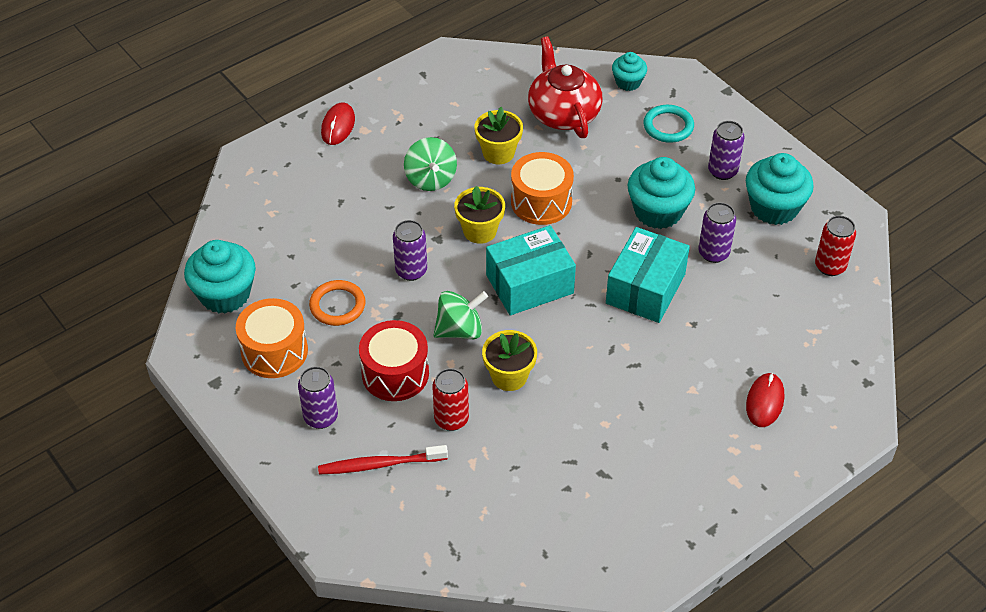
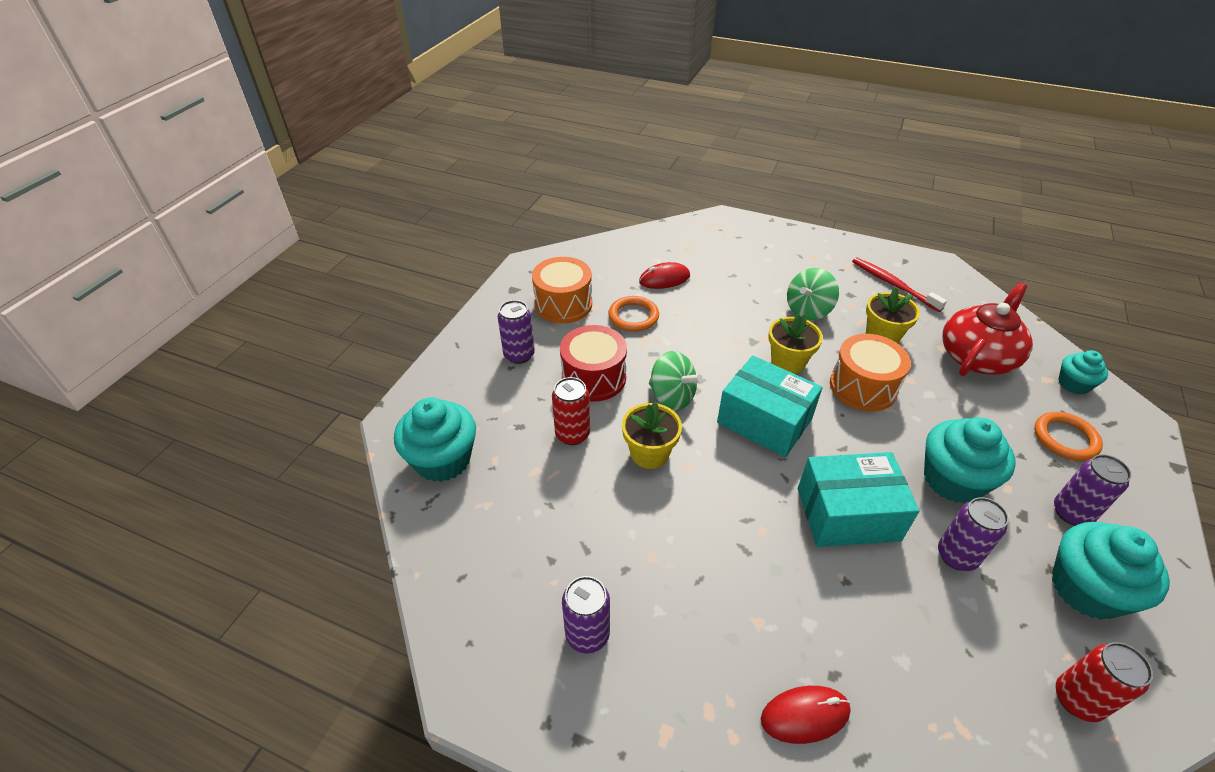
camera: 60 degrees right, 5 degrees down
turquoise cupcake [184,240,256,314] -> turquoise cupcake moved to [394,397,476,482]
red toothbrush [318,445,448,474] -> red toothbrush moved to [852,258,947,312]
red mouse [321,102,355,145] -> red mouse moved to [639,262,690,289]
purple can [393,220,427,281] -> purple can moved to [562,576,610,653]
turquoise ring [643,105,694,143] -> orange ring [1034,412,1103,461]

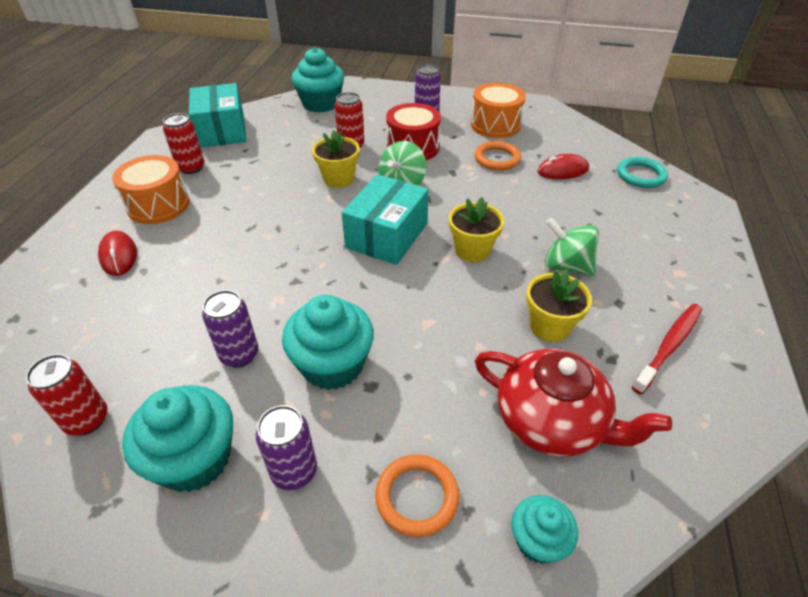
camera: 80 degrees right, 0 degrees up
purple can [562,576,610,653] -> red can [163,113,205,174]
red mouse [639,262,690,289] -> red mouse turned 75 degrees counterclockwise [537,154,589,179]
turquoise box [798,452,920,547] -> turquoise box moved to [189,83,246,148]
orange drum [830,334,911,411] -> orange drum moved to [112,155,190,224]
none -> turquoise ring [617,157,668,188]

